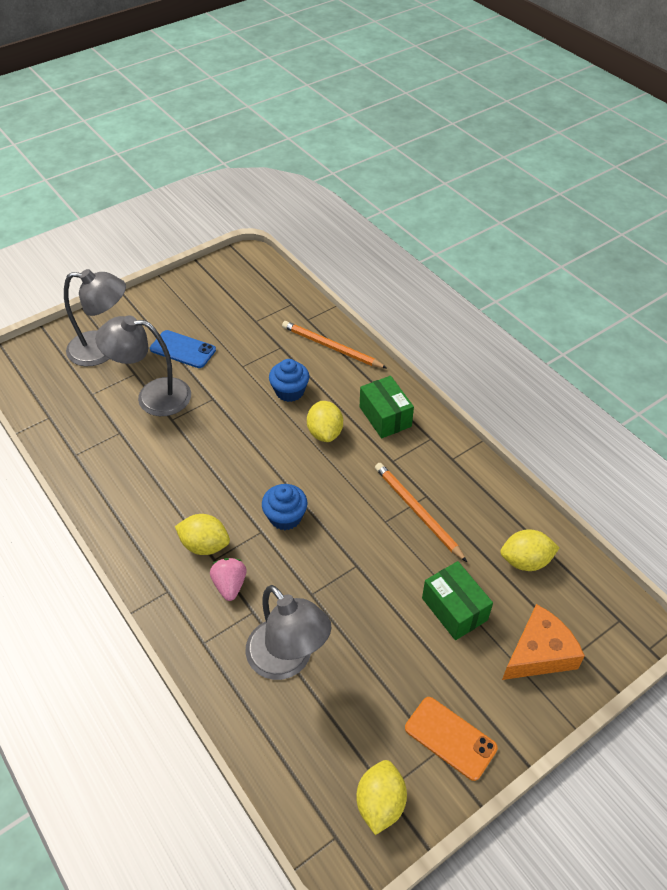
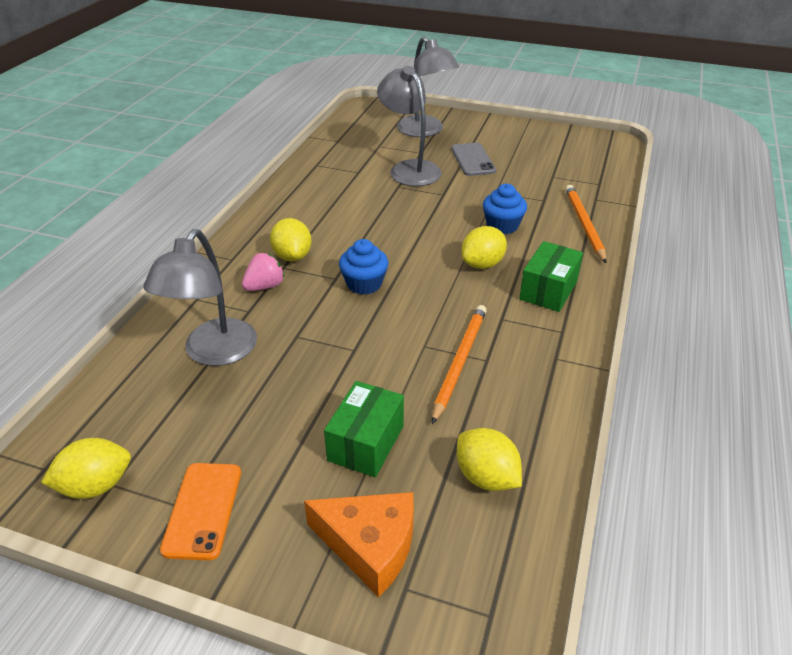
camera: 55 degrees right, 10 degrees down
blue phone [150,330,216,368] -> grey phone [451,143,496,176]

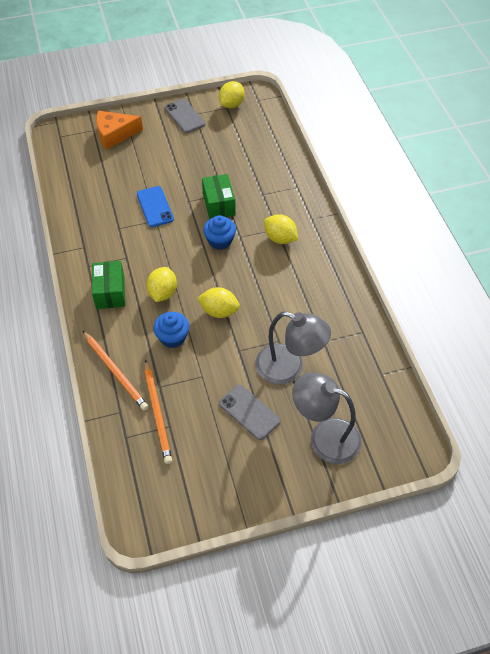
camera: 145 degrees right, 15 degrees up
grey lamp [143,229,257,366] -> none
orange phone [160,463,241,560] -> grey phone [165,99,205,133]
pink strawberry [242,253,285,291] -> none
green box [324,381,404,477] -> green box moved to [202,174,236,219]
orange pencil [432,305,487,424] -> orange pencil moved to [145,360,172,464]
yellow lemon [457,428,522,491] -> yellow lemon moved to [197,287,240,318]
none -> blue phone [137,186,174,227]

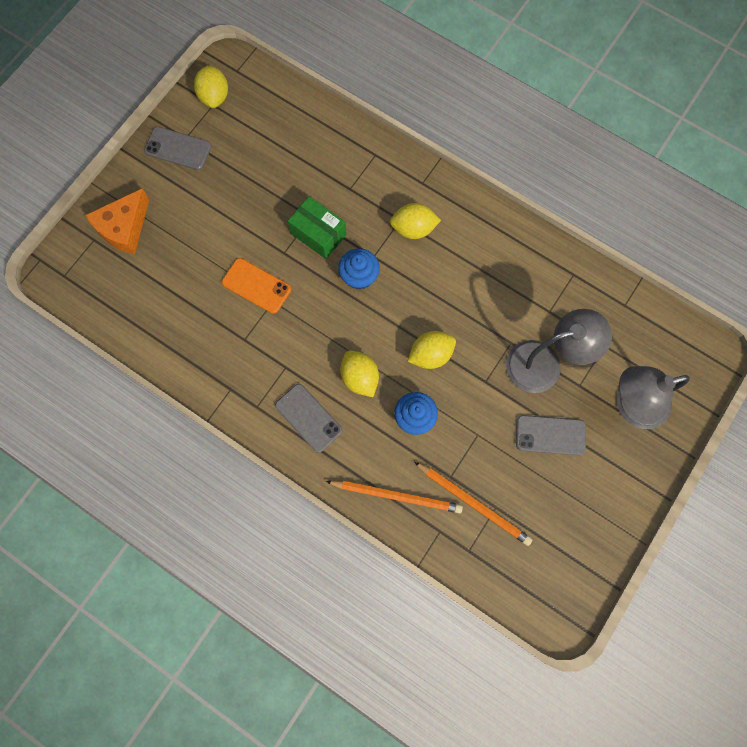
camera: 40 degrees left, 20 degrees up
green box [92,261,125,309] -> grey phone [275,384,343,453]
blue phone [137,186,174,227] -> orange phone [222,258,291,314]

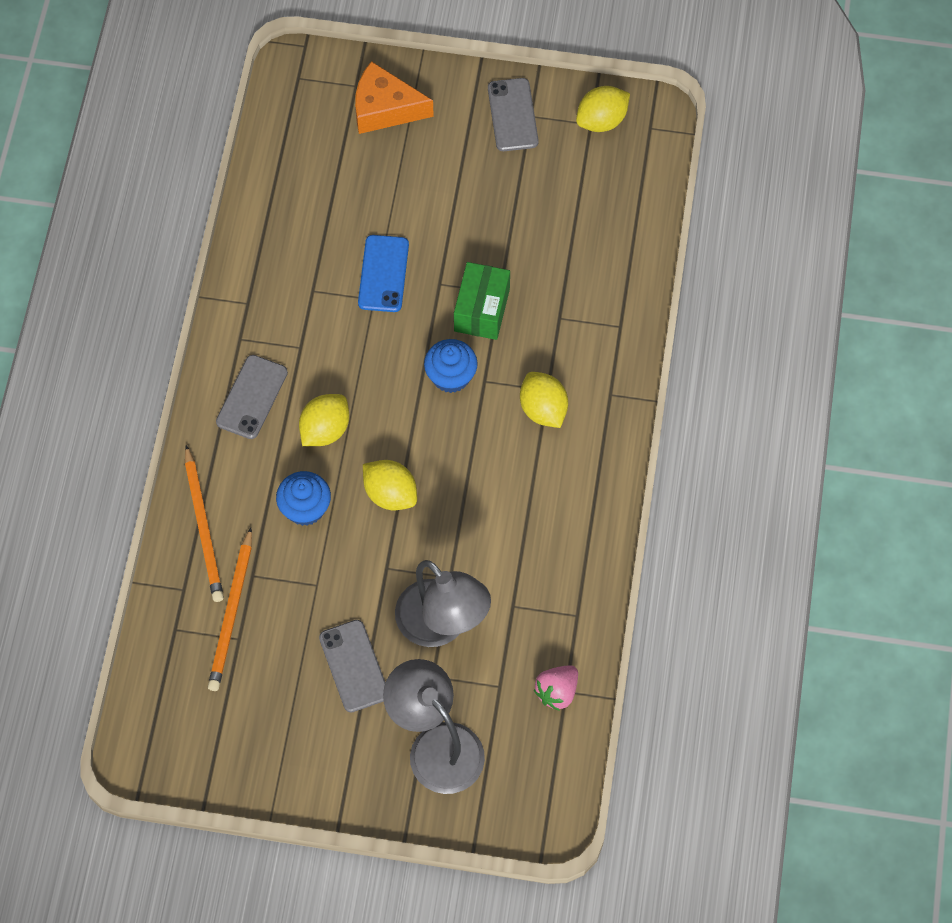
camera: 65 degrees right, 10 degrees down
orange phone [222,258,291,314] -> blue phone [358,235,409,312]
none -> pink strawberry [534,665,578,711]

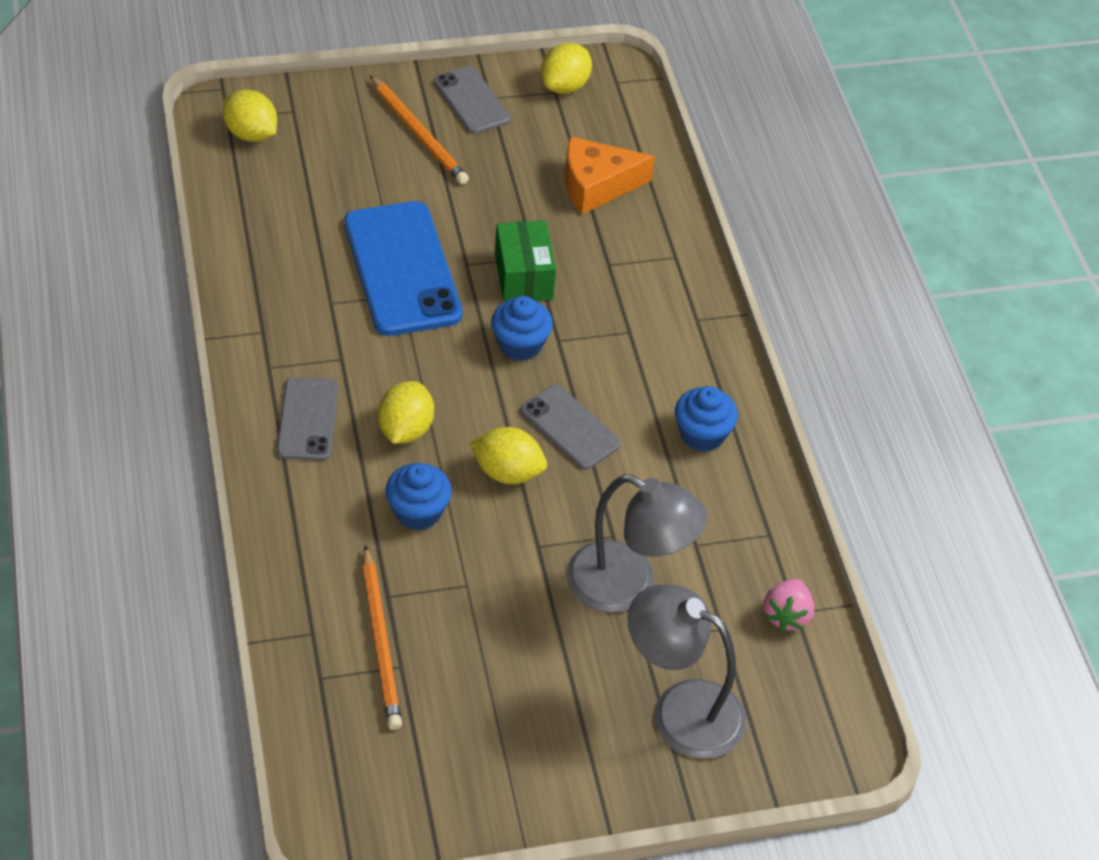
camera: 25 degrees left, 15 degrees down
orange pencil [185,445,224,602] -> orange pencil moved to [370,76,469,185]
grey phone [319,620,386,712] -> grey phone moved to [521,385,621,470]
orange cheese [355,61,434,134] -> orange cheese moved to [565,136,655,214]
blue phone [358,235,409,312] -> blue phone [344,201,462,336], size x1.76
yellow lemon [520,372,568,428] -> yellow lemon moved to [223,89,277,142]
none -> blue cupcake [675,386,738,452]

